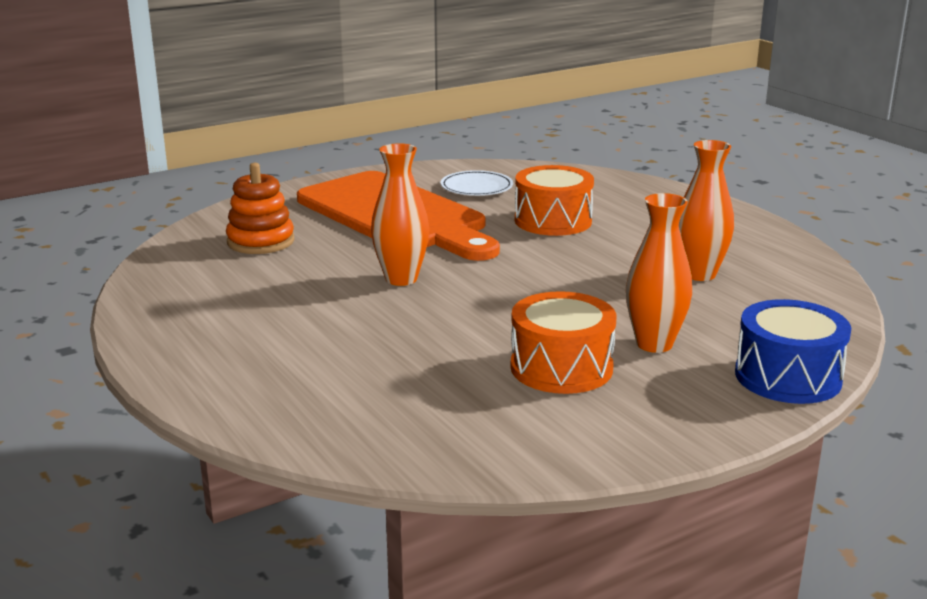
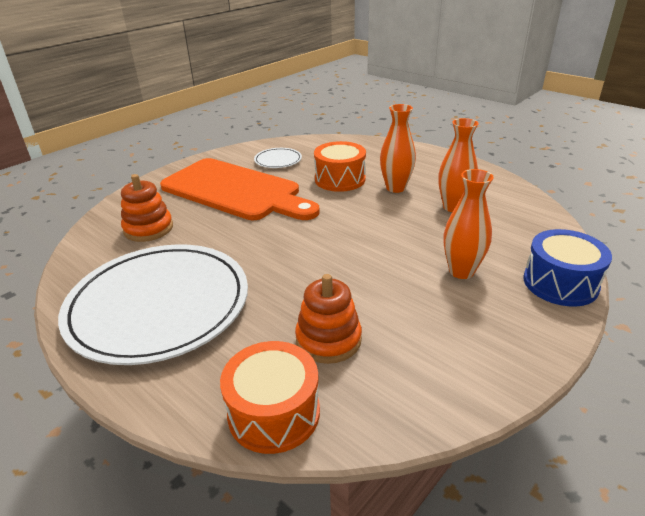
camera: 15 degrees left, 10 degrees up
orange vase [371,143,429,286] -> orange vase moved to [380,104,416,193]
orange drum [510,291,616,394] -> orange drum moved to [220,341,320,454]
none -> white plate [58,244,248,365]
none -> orange stacking toy [295,274,362,364]

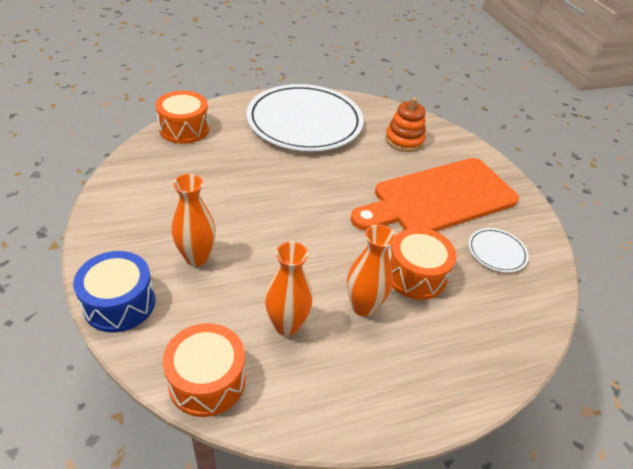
camera: 115 degrees right, 10 degrees up
orange stacking toy [295,274,362,364] -> none
none -> orange drum [163,323,246,417]

